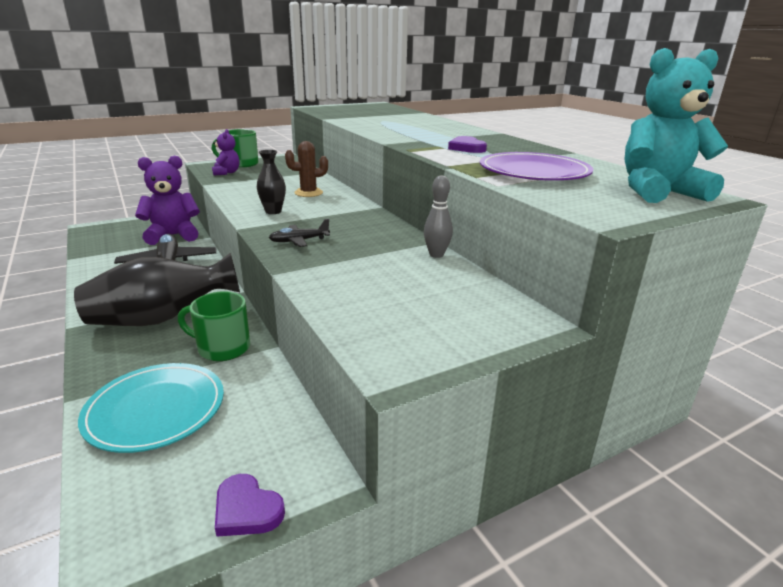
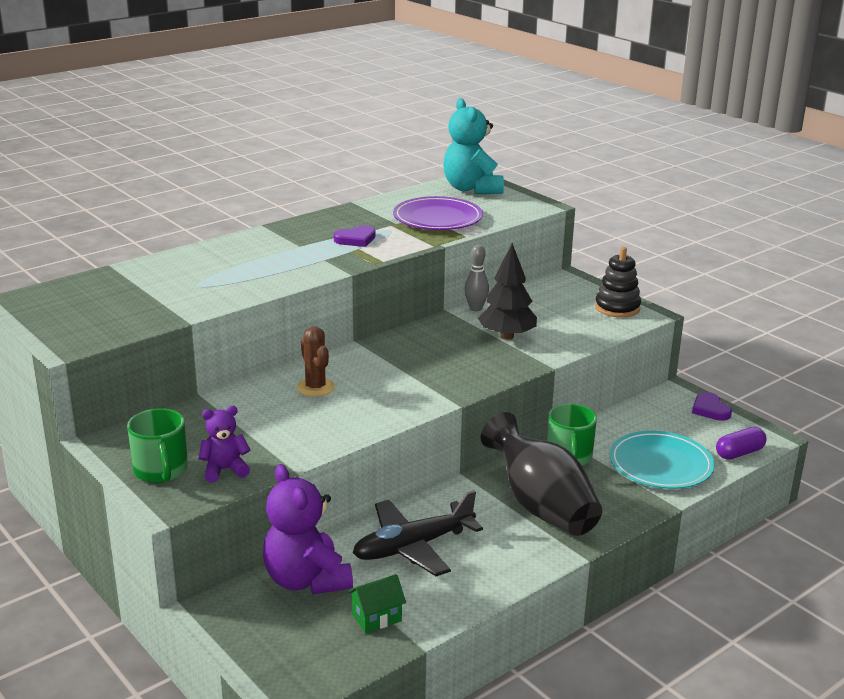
camera: 100 degrees left, 0 degrees up
purple heart [215,474,285,537] -> purple heart turned 135 degrees clockwise [692,392,732,421]
black vase [257,150,286,214] -> none
black plane [269,219,330,247] -> none
none -> green house [348,574,406,633]
none -> black tree [478,243,537,340]
none -> black stacking toy [595,247,641,318]
none -> purple capsule [716,427,766,460]

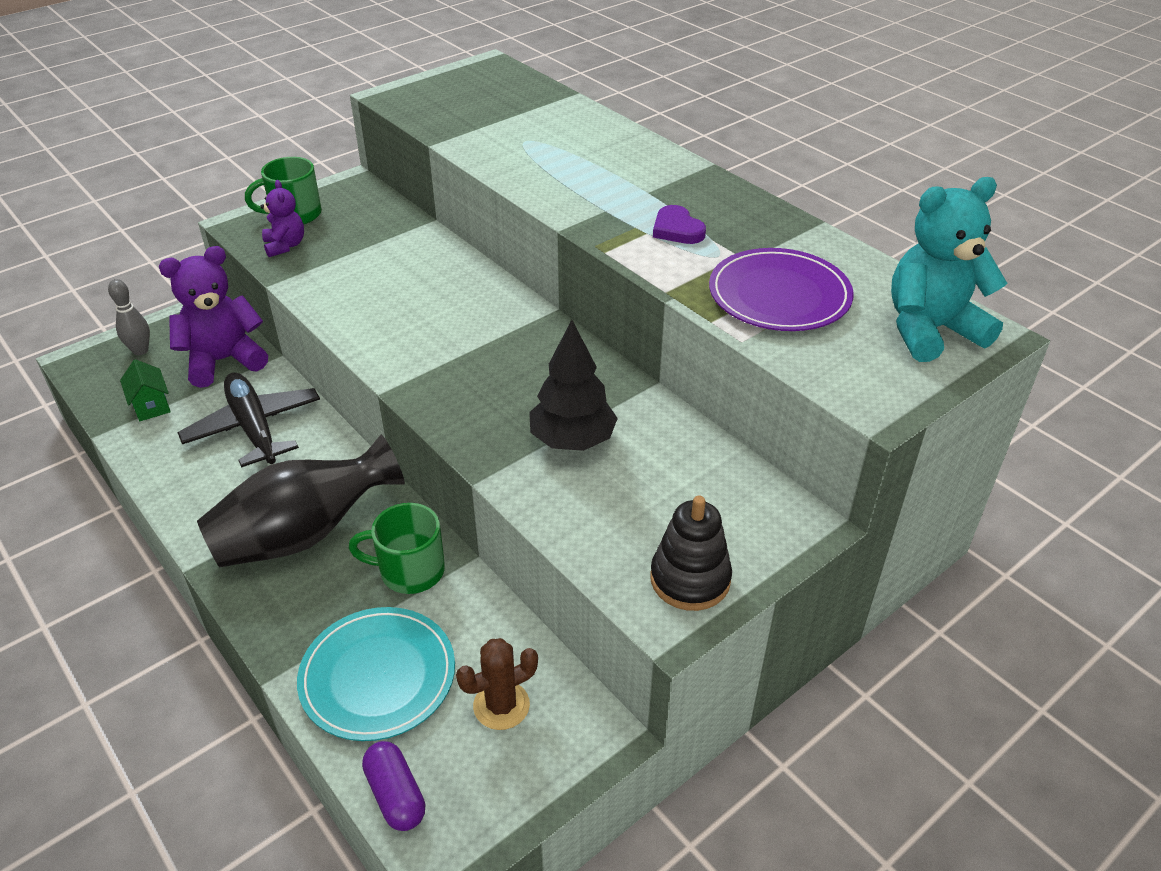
camera: 90 degrees right, 15 degrees up
brown cactus [297,326,334,397] -> brown cactus moved to [456,638,538,730]
grey bowling pin [464,245,489,311] -> grey bowling pin moved to [108,279,150,355]
purple heart [692,392,732,421] -> none

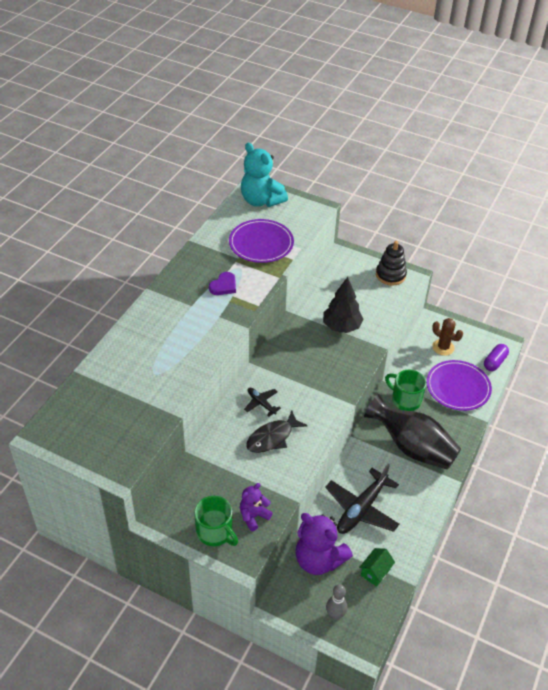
camera: 115 degrees left, 5 degrees up
turquoise plate [297,607,455,741] -> purple plate [426,360,492,411]
green mug [348,503,445,594] -> green mug turned 150 degrees clockwise [385,370,426,411]
none -> black plane [244,388,281,417]
none -> black fish [246,410,308,453]

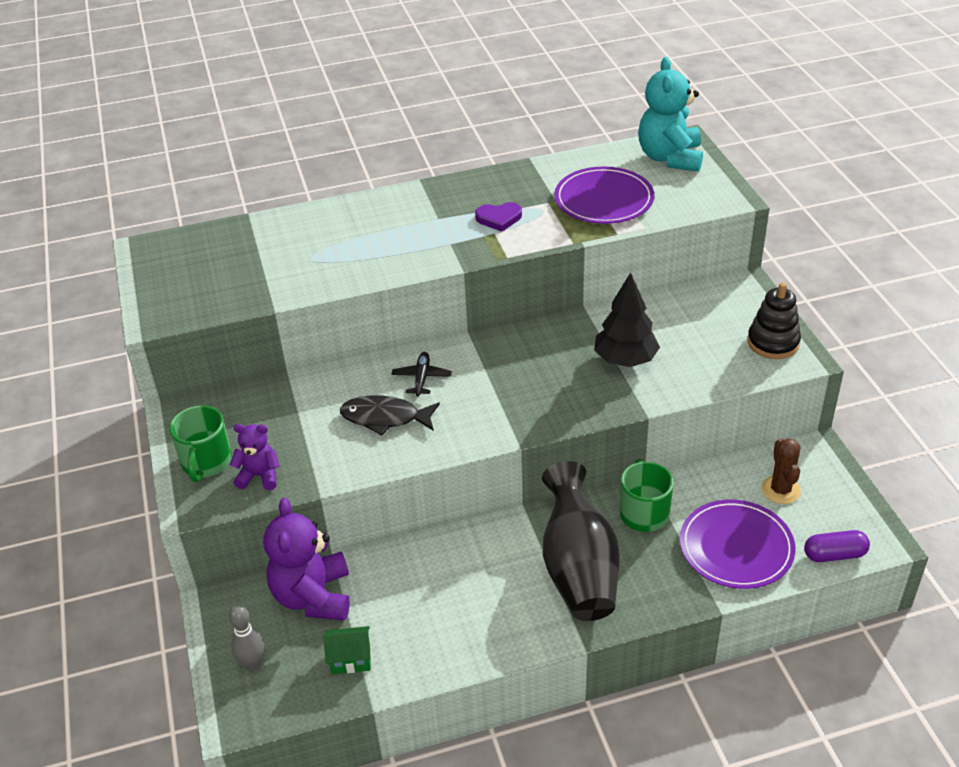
camera: 50 degrees right, 5 degrees down
black plane [325,464,399,534] -> none

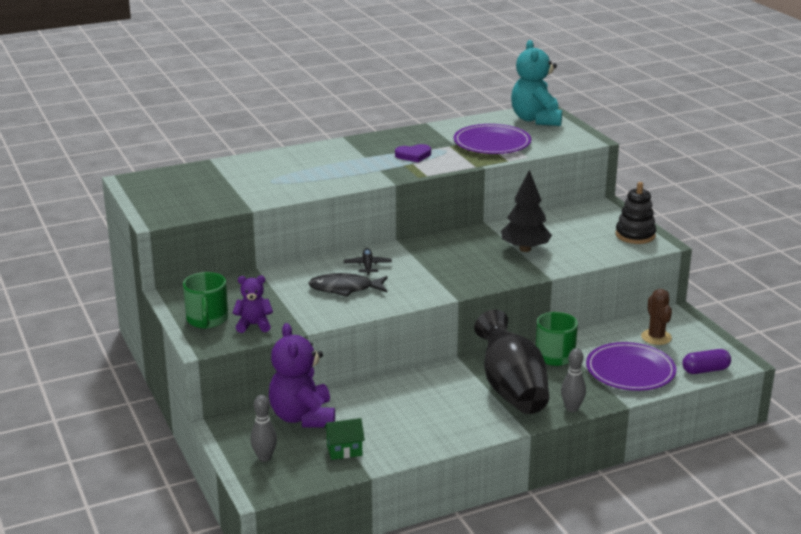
camera: 10 degrees left, 15 degrees down
none -> grey bowling pin [561,348,586,412]

